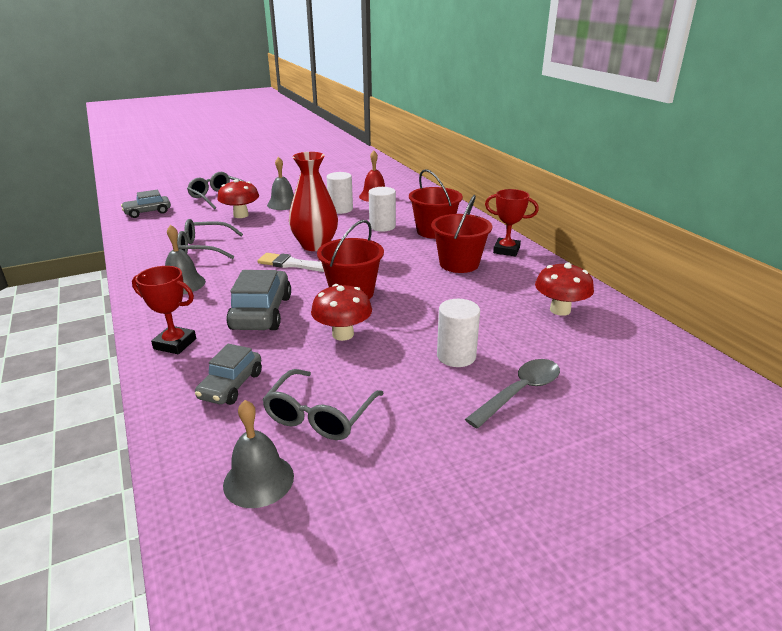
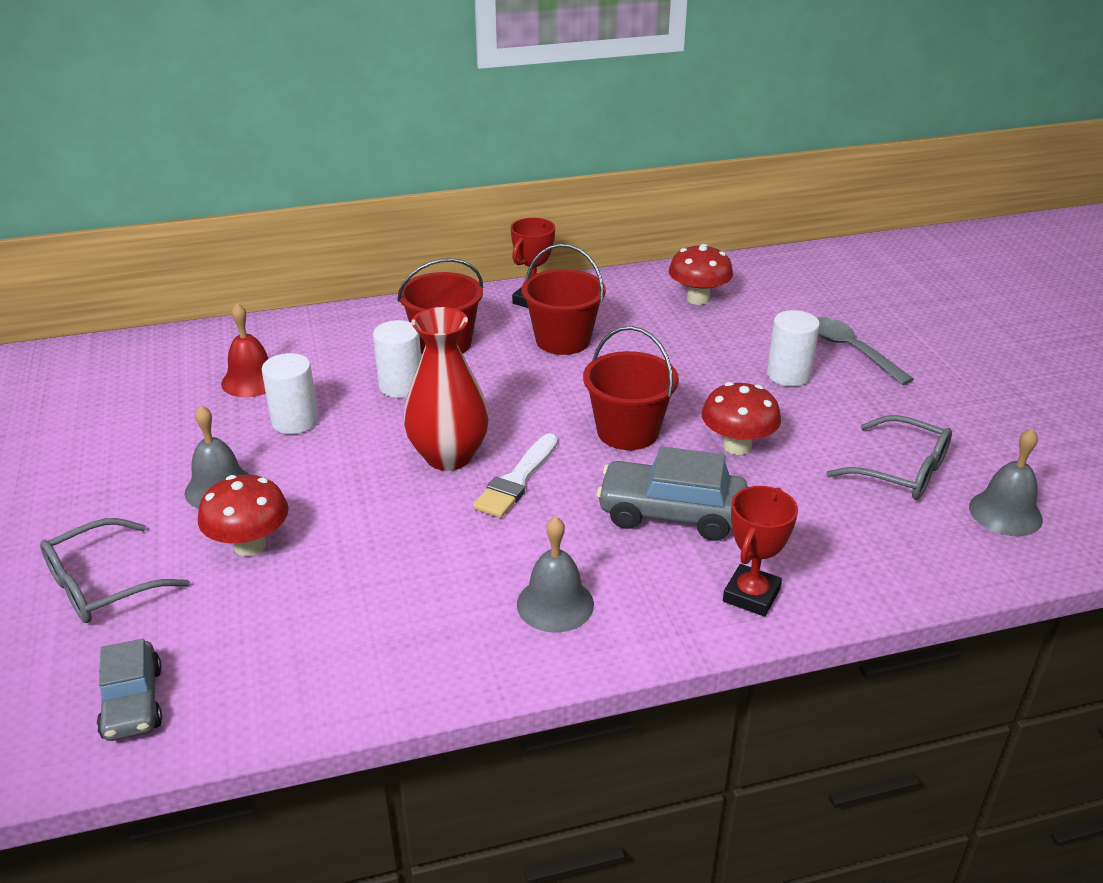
camera: 80 degrees left, 5 degrees up
grey glasses [177,219,243,259] -> none
grey car [195,344,262,405] -> none

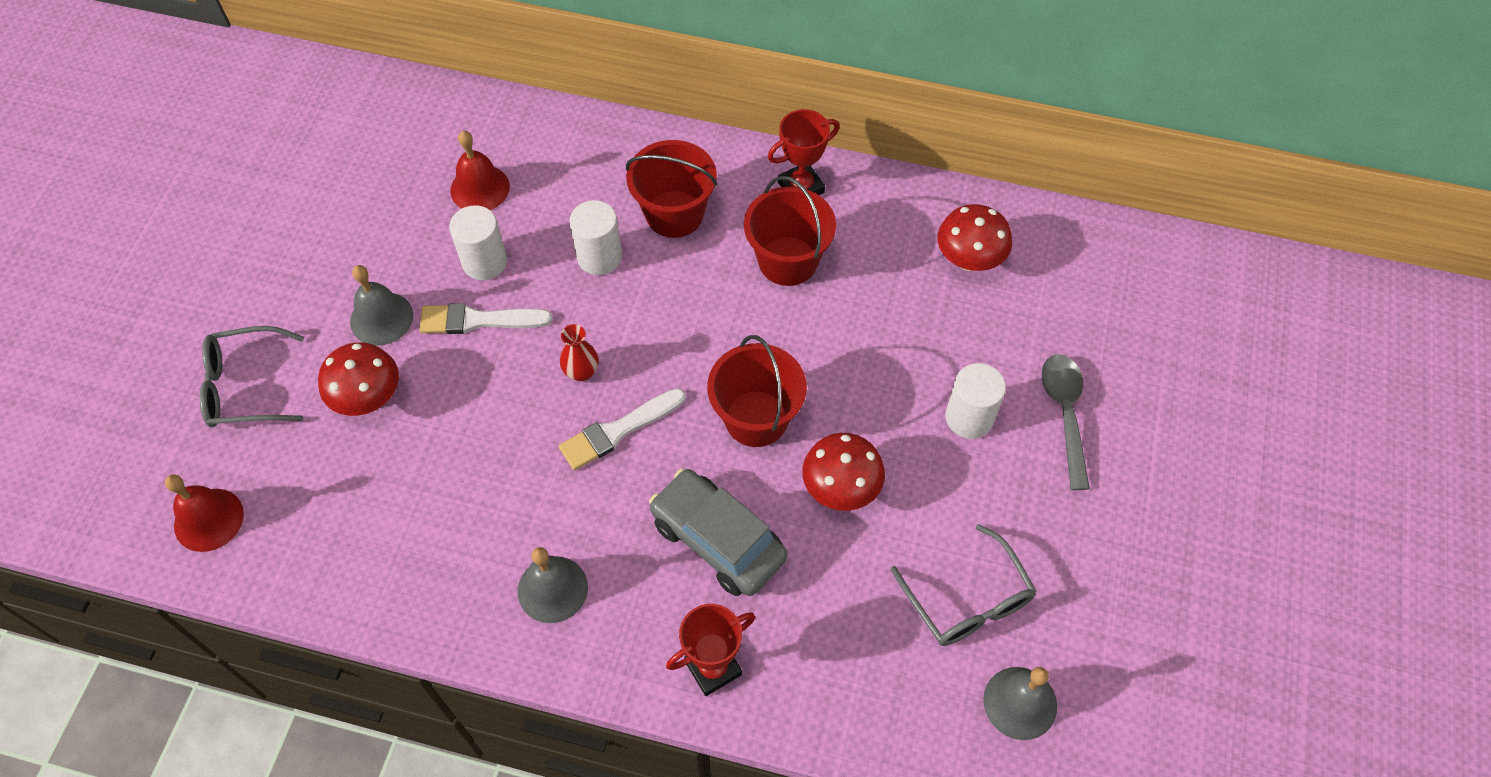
camera: 30 degrees right, 25 degrees up
grey car [97,639,162,741] -> red bell [165,474,244,552]
red vase [403,307,489,471] -> red vase [560,324,599,381], size x0.47
none -> white brush [419,303,552,334]

